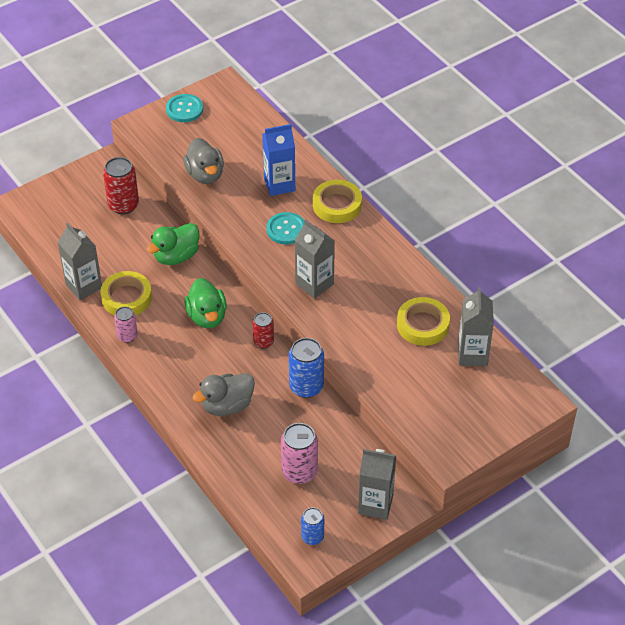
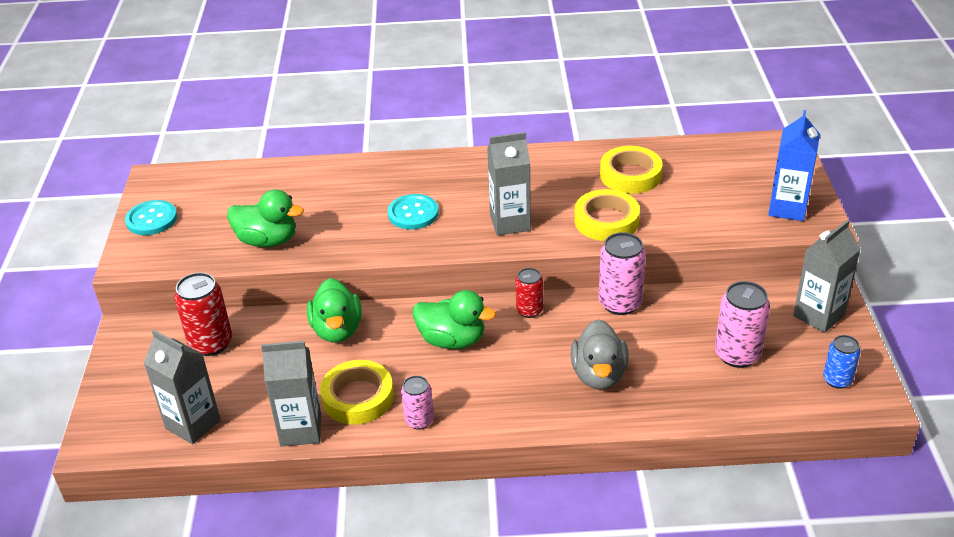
camera: 55 degrees left, 10 degrees down
grey duck [183,138,224,184] -> green duck [227,189,304,247]
blue carton [262,124,295,196] -> blue carton moved to [768,110,820,221]
blue can [289,338,324,398] -> pink can [599,232,646,315]
yellow tape [313,180,362,223] -> yellow tape moved to [574,189,640,241]
grey carton [458,287,494,366] -> grey carton moved to [144,330,221,444]

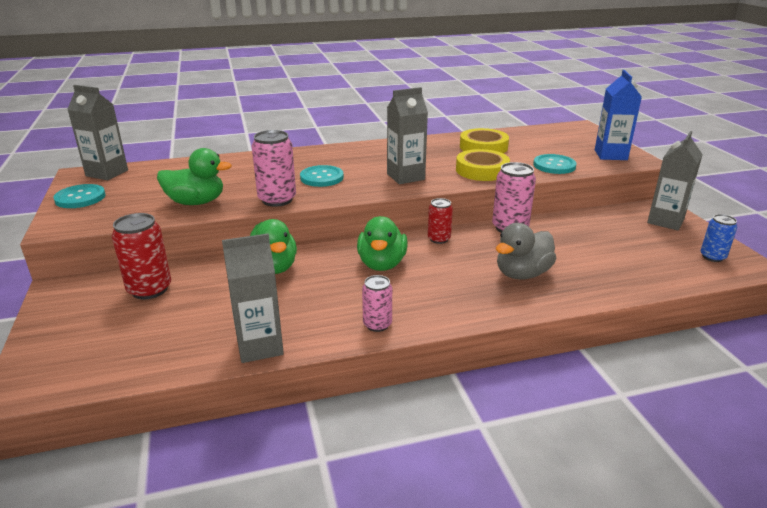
camera: 15 degrees left, 10 degrees down
grey carton [144,330,221,444] -> grey carton moved to [67,85,128,180]
yellow tape [320,360,394,425] -> none
green duck [413,290,496,349] -> green duck turned 90 degrees clockwise [357,216,408,271]
grey duck [571,319,629,390] -> grey duck turned 60 degrees clockwise [496,223,556,280]
pink can [715,281,770,368] -> pink can moved to [252,130,296,207]
none -> turquoise button [533,154,577,174]

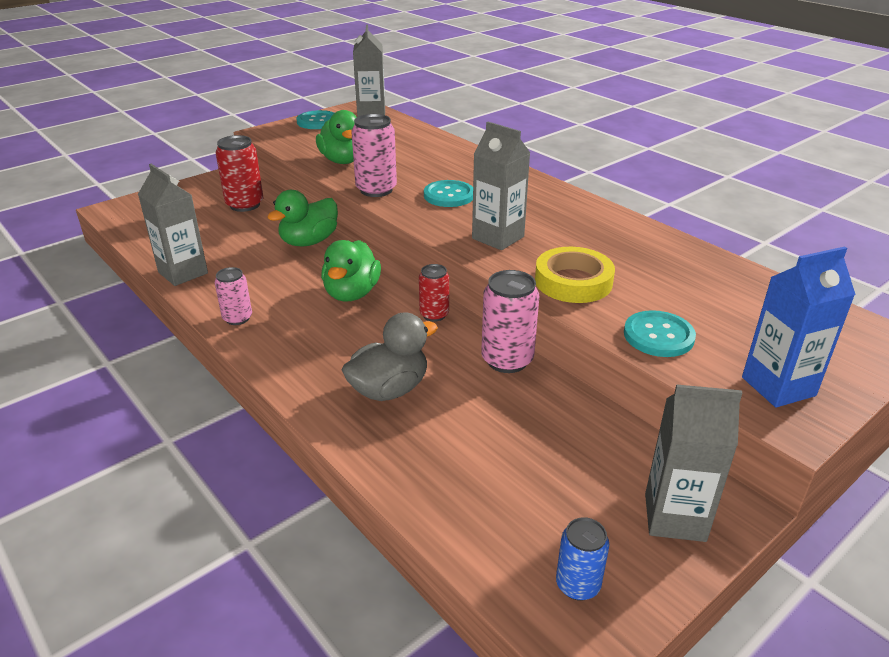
camera: 65 degrees right, 5 degrees up
green duck [357,216,408,271] -> green duck turned 60 degrees counterclockwise [321,240,381,301]
yellow tape [460,128,509,153] -> none
grey duck [496,223,556,280] -> grey duck turned 120 degrees clockwise [342,312,438,401]

